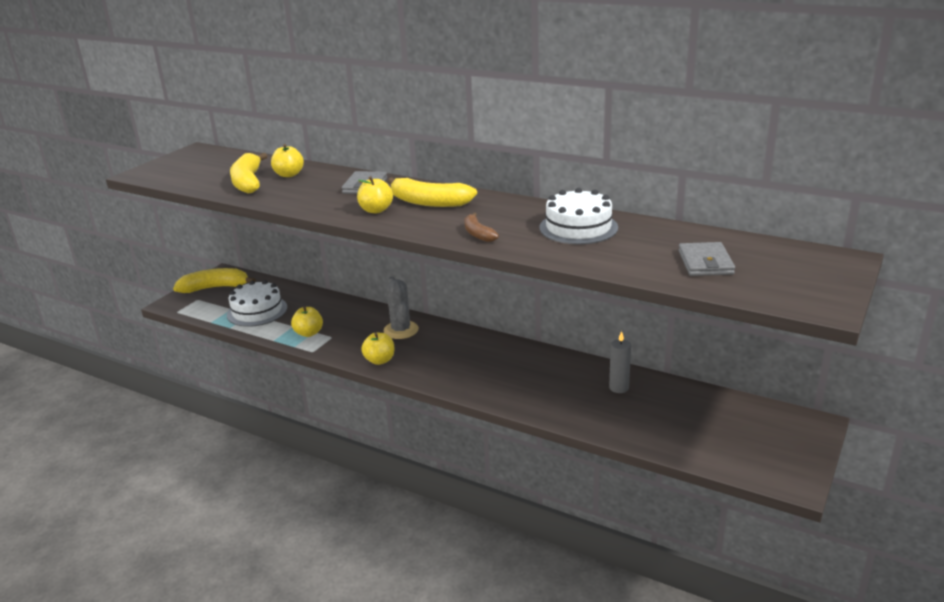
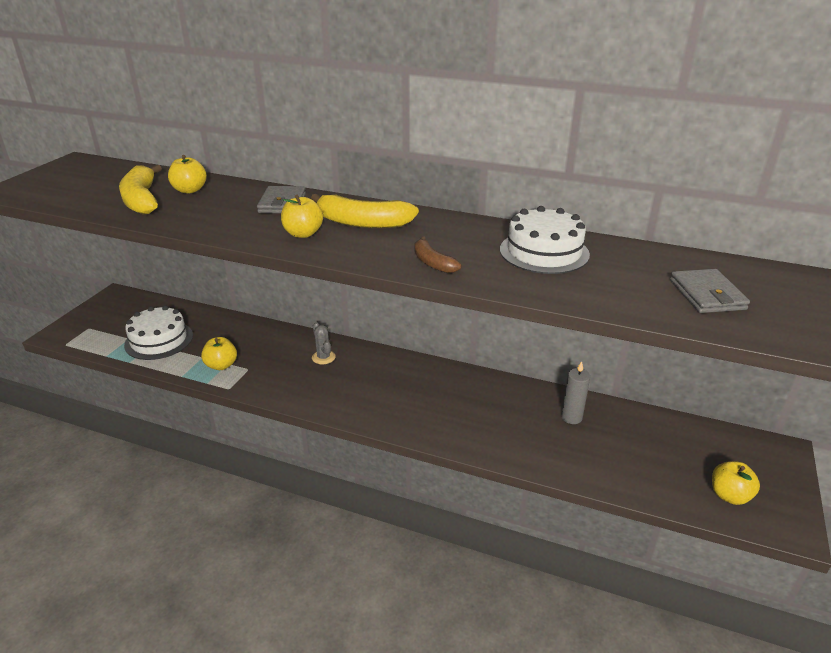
camera: 10 degrees left, 5 degrees up
yellow banana [173,268,256,293] -> none
yellow apple [361,333,395,365] -> yellow apple moved to [712,461,760,505]
grey cactus [384,277,419,339] -> grey cactus [312,322,336,364], size x0.63

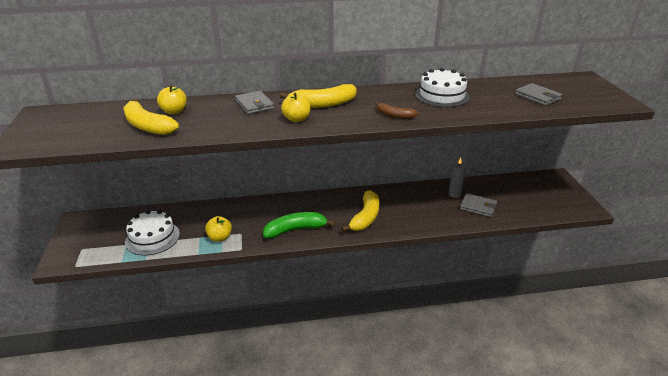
camera: 30 degrees left, 0 degrees up
grey cactus [312,322,336,364] -> none
yellow apple [712,461,760,505] -> none
none -> green banana [263,212,335,238]
none -> yellow banana [341,190,379,232]
none -> grey wallet [460,193,497,217]

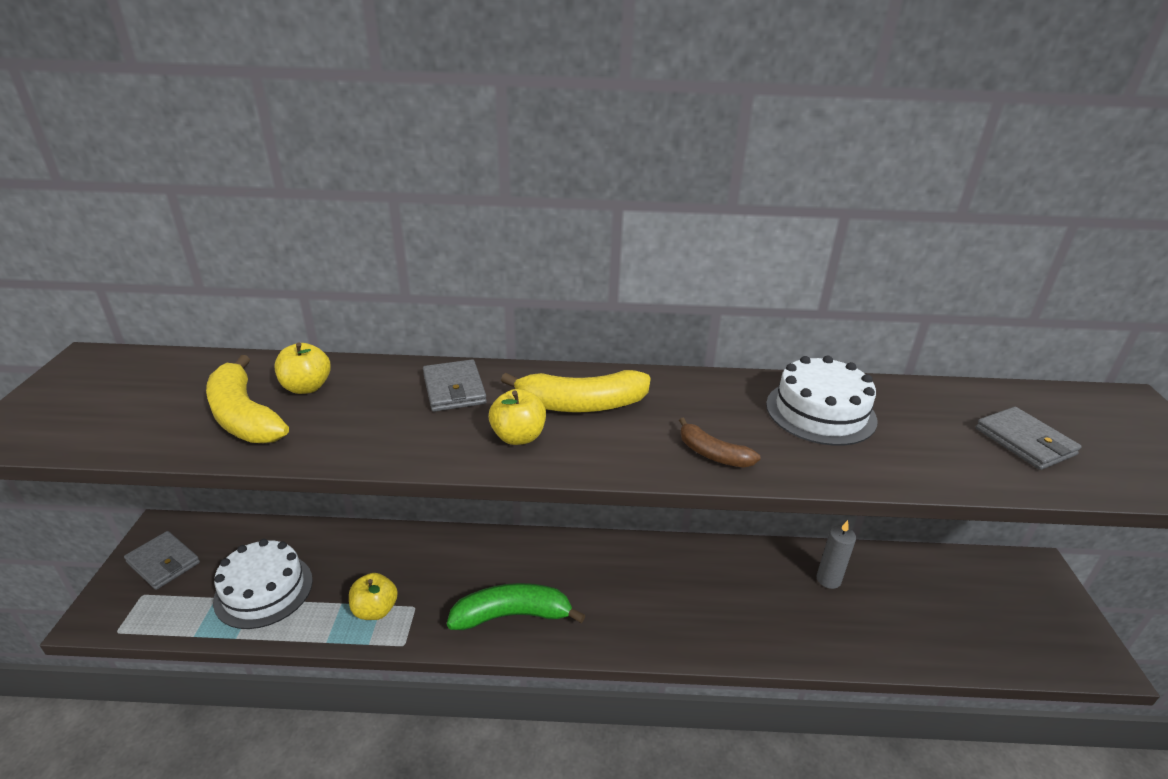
camera: 10 degrees right, 0 degrees up
yellow banana [341,190,379,232] -> none
grey wallet [460,193,497,217] -> grey wallet moved to [124,531,200,590]

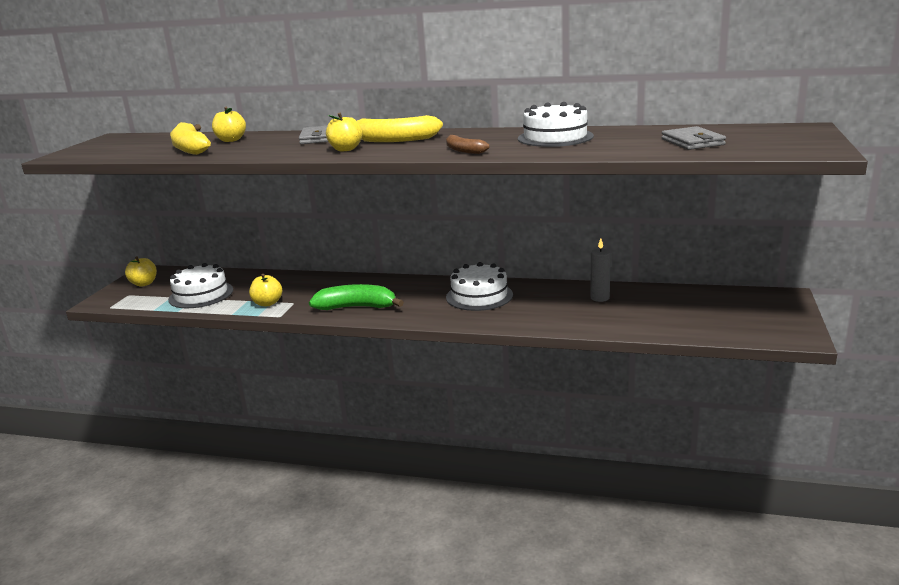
camera: 15 degrees right, 10 degrees down
grey wallet [124,531,200,590] -> yellow apple [125,257,157,287]
none -> white cake [446,262,513,311]

